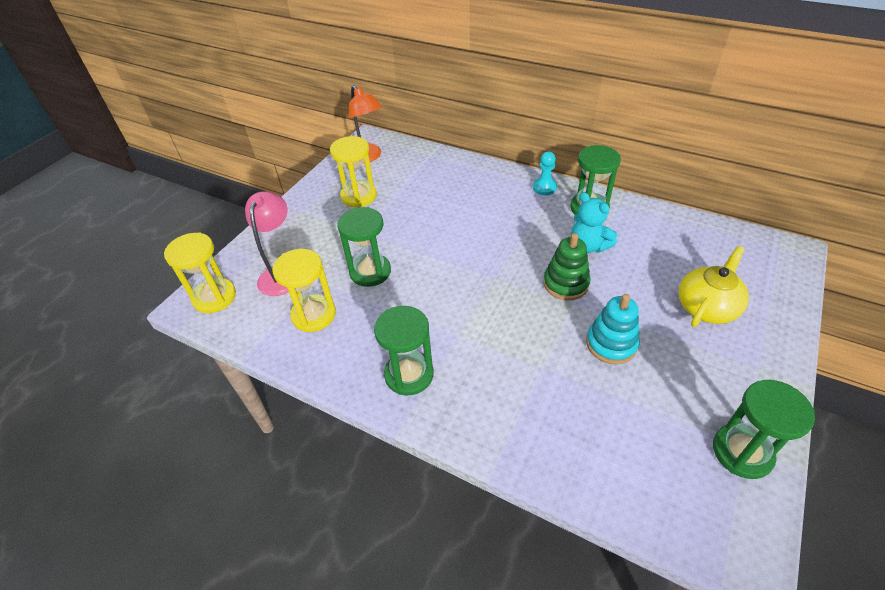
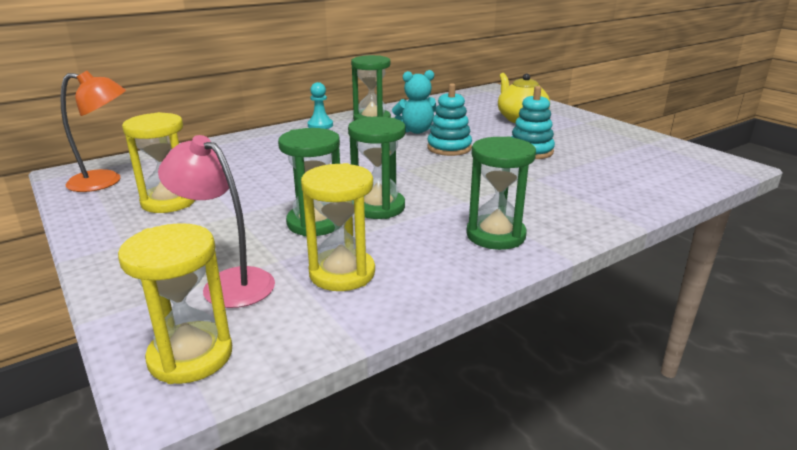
camera: 65 degrees left, 20 degrees down
green stacking toy [543,233,590,300] -> turquoise stacking toy [427,83,472,156]
green hourglass [713,380,815,479] -> green hourglass moved to [348,117,405,219]

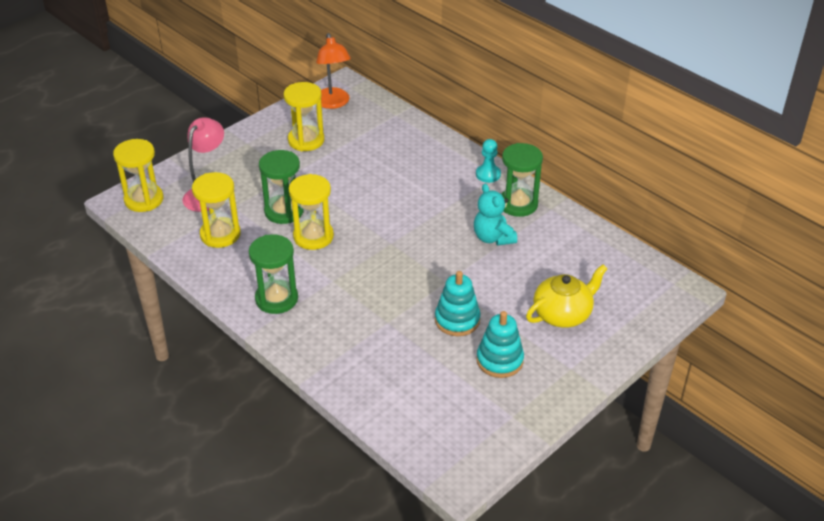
camera: 80 degrees right, 15 degrees up
green hourglass [348,117,405,219] -> yellow hourglass [289,174,334,250]
turquoise stacking toy [427,83,472,156] -> turquoise stacking toy moved to [476,311,524,378]

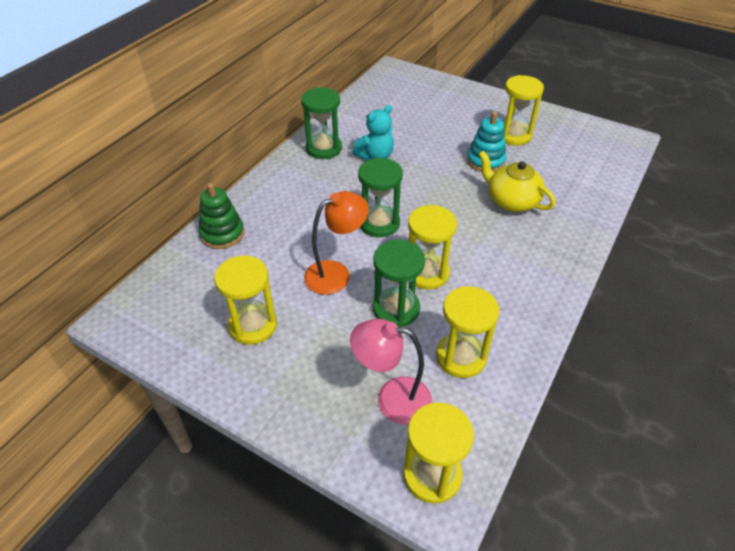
camera: 105 degrees left, 5 degrees up
green hourglass [249,234,298,314] -> green hourglass moved to [358,157,403,237]
orange lamp [316,33,351,109] -> orange lamp moved to [304,191,369,295]
turquoise pawn [476,139,501,183] -> none
turquoise stacking toy [476,311,524,378] -> yellow hourglass [503,75,544,146]
yellow teapot [526,264,608,328] -> yellow teapot moved to [478,151,556,212]
none -> green stacking toy [199,183,244,249]

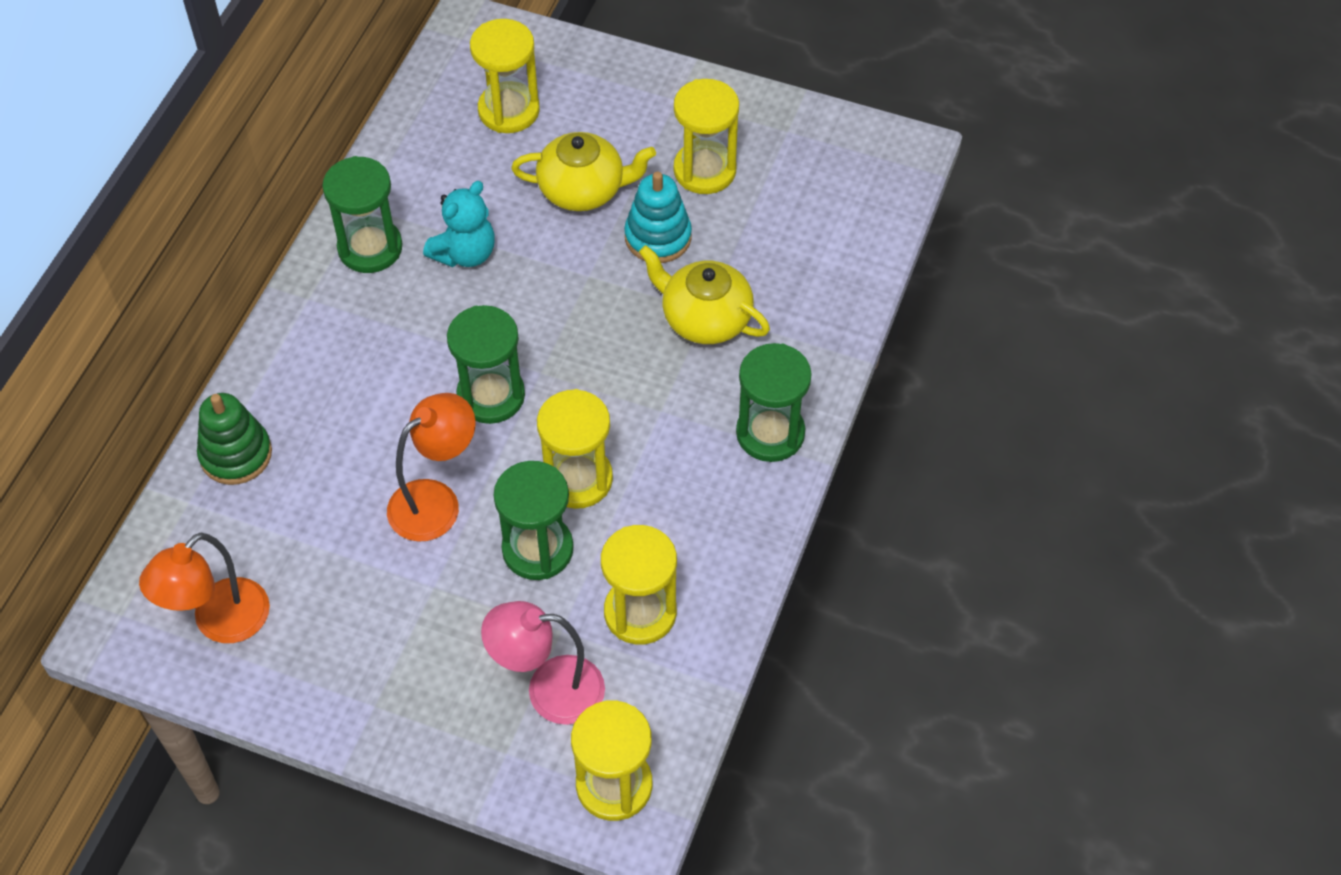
camera: 10 degrees left, 10 degrees up
yellow hourglass [214,256,277,345] -> yellow hourglass moved to [470,19,540,133]
none -> orange lamp [139,533,270,643]
none -> yellow teapot [511,132,656,211]
none -> green hourglass [736,343,812,462]

